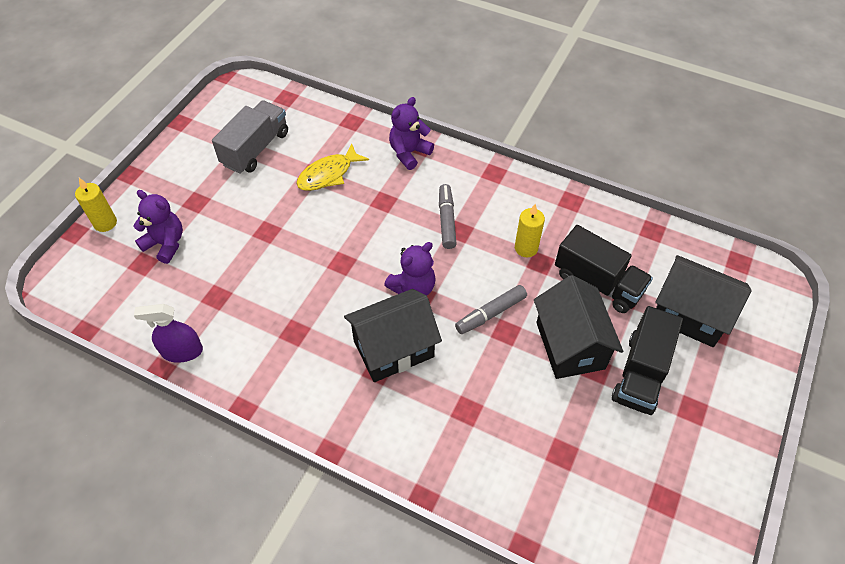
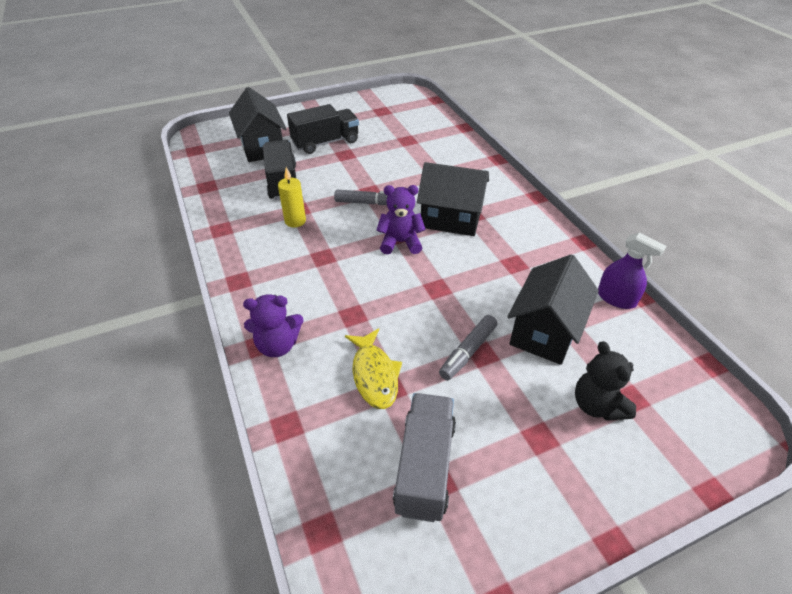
camera: 140 degrees left, 10 degrees down
yellow candle [75,178,117,232] -> none
purple teddy bear [133,190,183,264] -> black teddy bear [575,341,637,421]
grey truck [212,100,288,174] -> grey truck turned 120 degrees clockwise [393,393,456,522]
yellow fish [296,143,369,191] -> yellow fish turned 75 degrees clockwise [345,328,402,409]
grey marker [439,184,457,249] -> grey marker moved to [439,315,497,380]
black house [534,275,623,379] -> black house moved to [507,254,599,365]

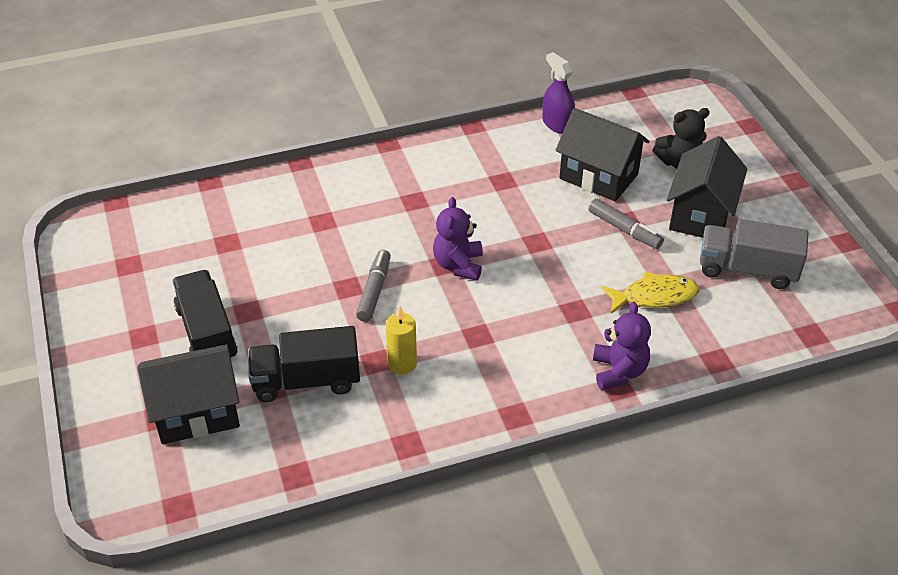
camera: 85 degrees left, 0 degrees up
black house [417,162,489,236] -> black house moved to [667,136,747,238]
purple spray bottle [598,232,666,309] -> purple spray bottle turned 75 degrees counterclockwise [542,52,575,134]

